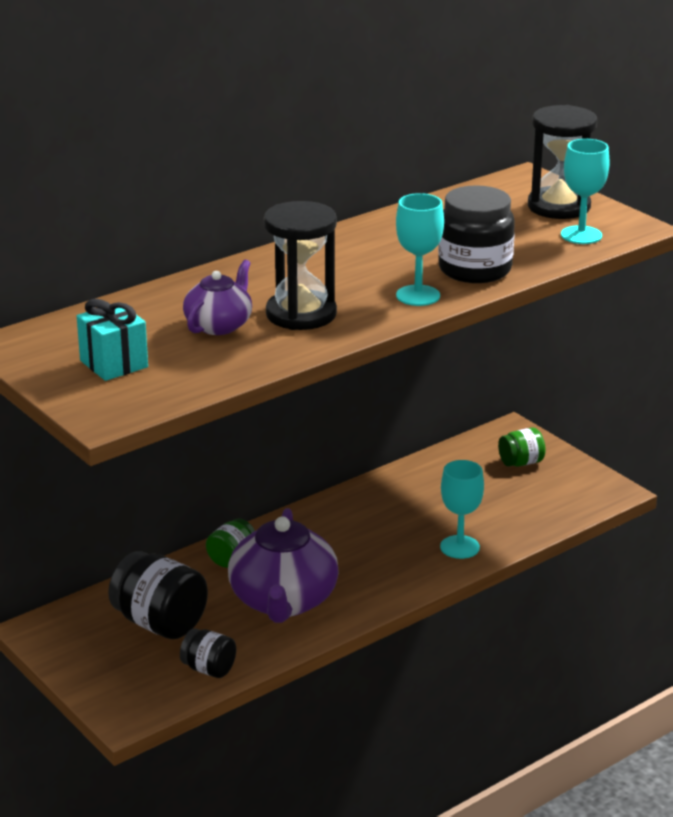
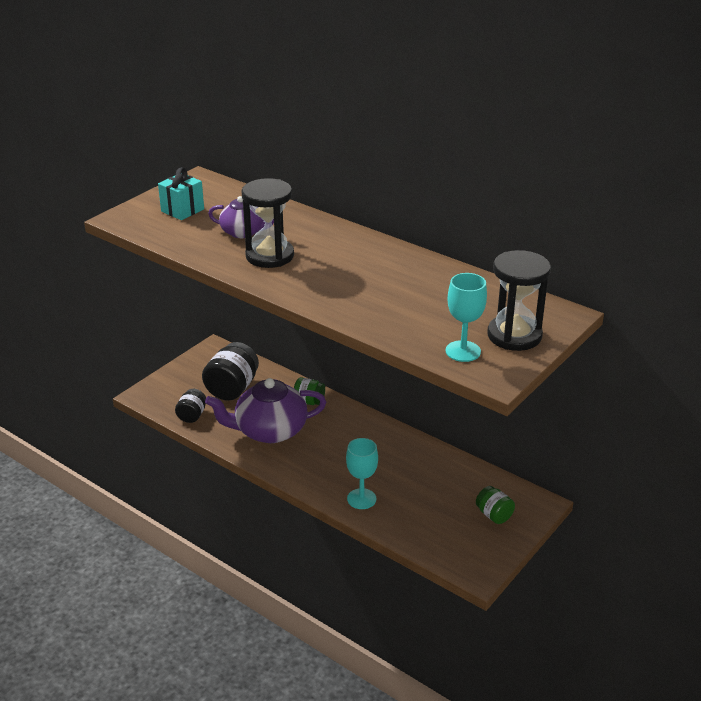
camera: 75 degrees right, 5 degrees up
turquoise goblet [396,193,444,306] -> none
black jar [438,185,515,283] -> none

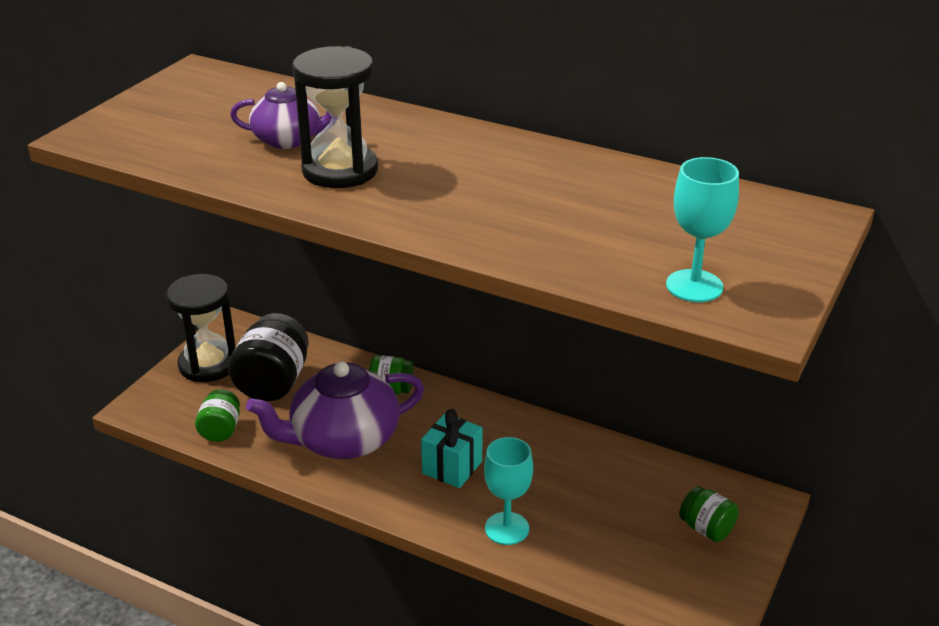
camera: 10 degrees left, 0 degrees up
turquoise gift [158,167,204,220] -> turquoise gift moved to [421,409,483,488]
black jar [175,389,206,423] -> green jar [195,389,240,442]
black hourglass [487,250,551,351] -> black hourglass moved to [165,274,236,382]

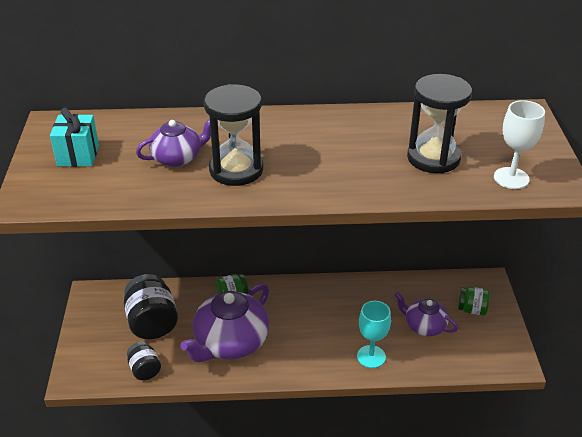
camera: 30 degrees left, 5 degrees up
black hourglass [165,274,236,382] -> black hourglass moved to [407,74,472,173]
green jar [195,389,240,442] -> black jar [127,341,161,380]
turquoise gift [421,409,483,488] -> turquoise gift moved to [50,107,99,167]
turquoise goblet [666,157,739,302] -> white goblet [494,100,545,189]
none -> purple teapot [395,292,458,336]

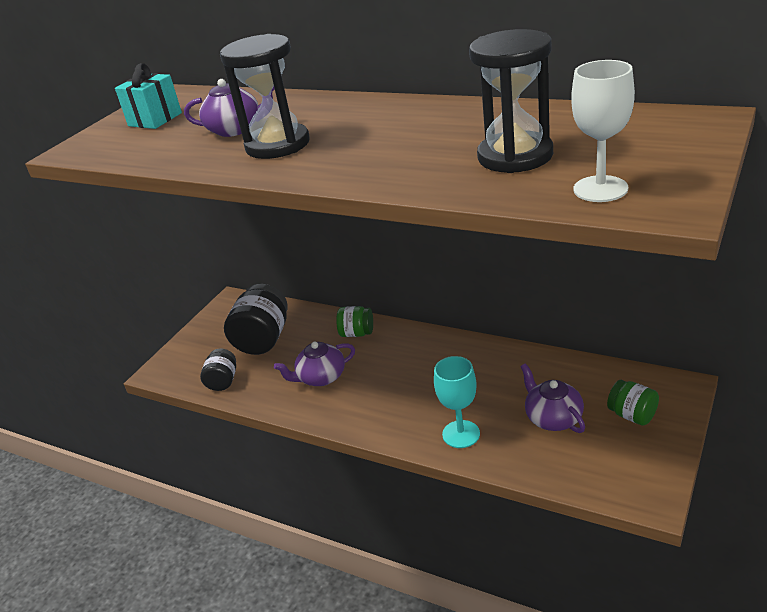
camera: 35 degrees right, 5 degrees down
purple teapot [180,283,269,362] -> purple teapot [274,342,355,386], size x0.57

